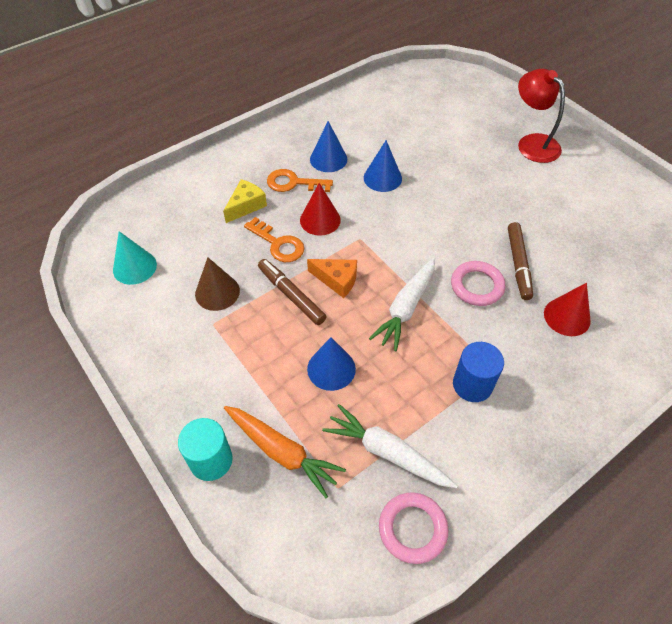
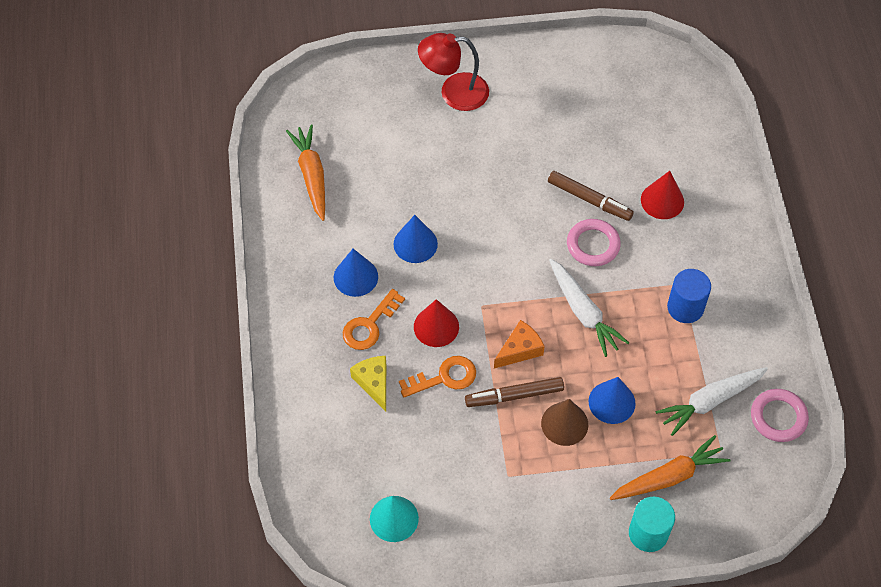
camera: 60 degrees left, 5 degrees up
brown cone [195,258,240,311] -> brown cone moved to [541,399,588,446]
none -> orange carrot [286,124,325,221]

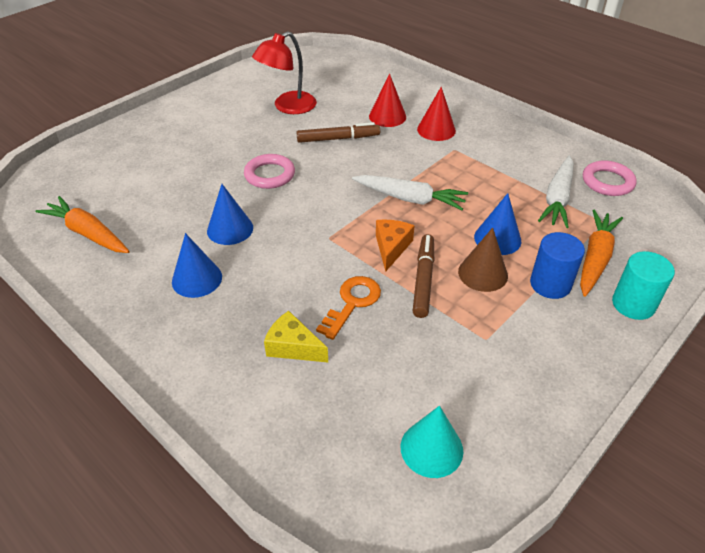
camera: 40 degrees left, 15 degrees down
orange key [343,289,405,350] -> none
red cone [414,299,459,347] -> red cone moved to [417,87,456,141]
red lamp [418,33,489,111] -> red lamp moved to [252,31,317,114]
brown marker [465,377,564,407] -> brown marker turned 150 degrees clockwise [413,234,434,318]
pink ring [567,219,621,266] -> pink ring moved to [244,154,295,189]
blue cylinder [667,269,711,323] -> blue cylinder moved to [530,232,585,299]

